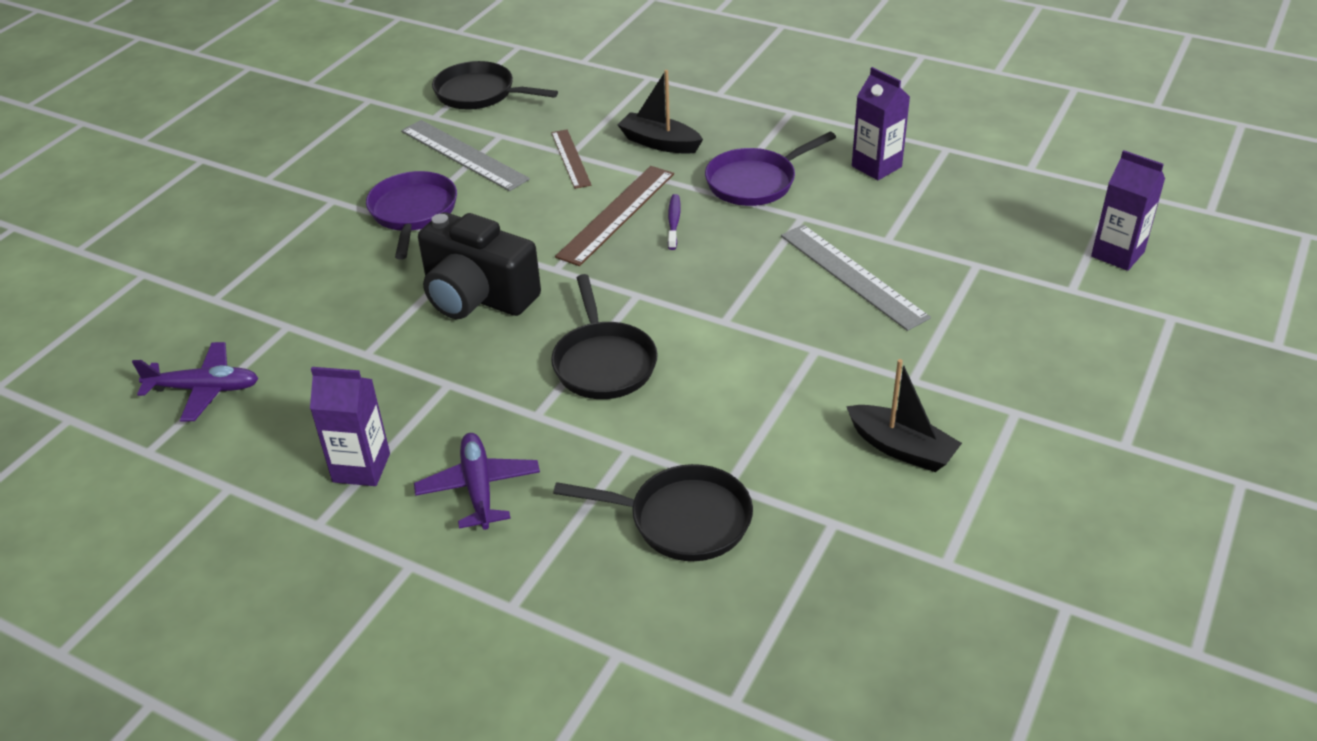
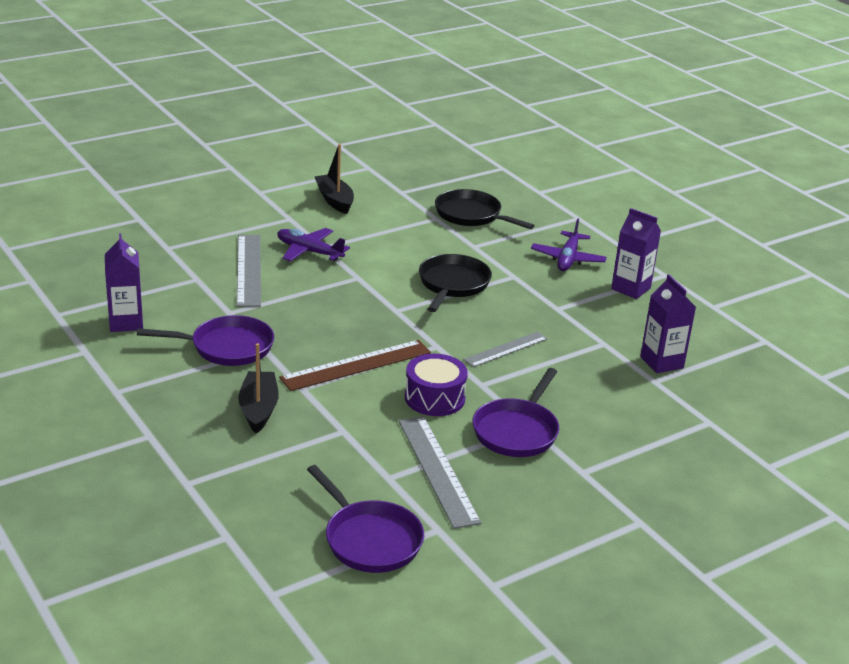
camera: 155 degrees left, 10 degrees down
purple plane [132,342,259,421] -> purple plane moved to [277,228,350,262]
black camera [418,212,541,319] -> grey ruler [464,332,548,367]
black pan [432,61,558,110] -> purple pan [307,465,424,573]
brown ruler [551,130,592,189] -> none
black boat [617,70,703,154] -> black boat turned 150 degrees counterclockwise [238,343,279,434]
purple toothbrush [668,194,681,250] -> none
purple carton [1091,150,1165,271] -> purple carton moved to [640,274,696,373]
none -> purple drum [405,354,468,416]

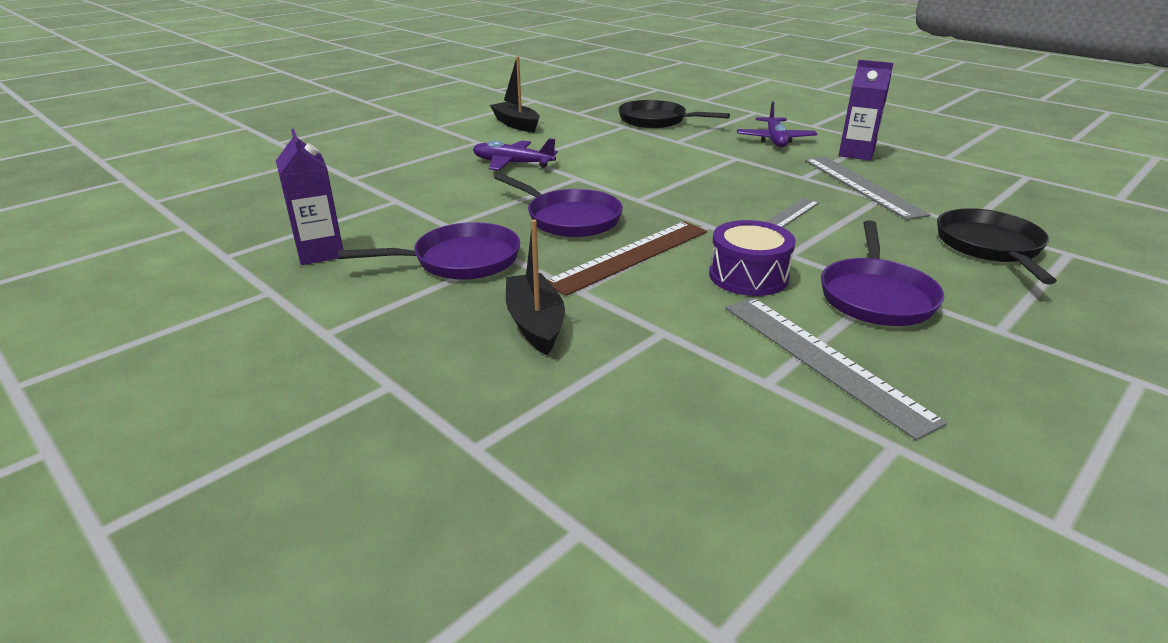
camera: 10 degrees left, 0 degrees up
grey ruler [237,235,261,307] -> grey ruler moved to [805,157,930,220]
purple pan [307,465,424,573] -> purple pan moved to [494,173,623,237]
black pan [419,254,492,312] -> black pan moved to [937,208,1057,284]
purple carton [640,274,696,373] -> none

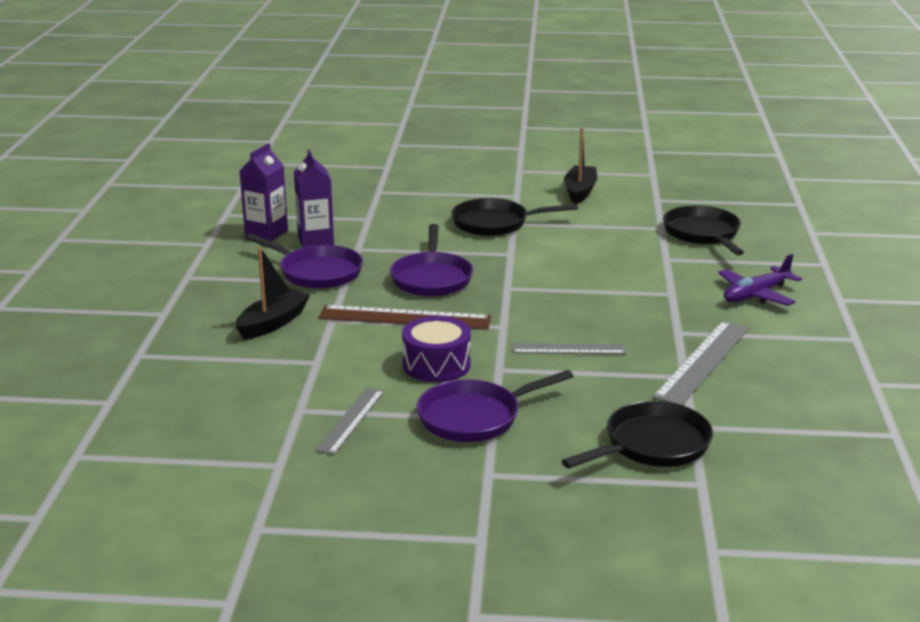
camera: 50 degrees right, 5 degrees down
purple plane [473,139,558,171] -> black pan [451,198,578,236]
grey ruler [725,297,947,440] -> grey ruler [315,388,384,455], size x0.63
purple carton [839,60,893,161] -> purple carton moved to [294,149,334,248]

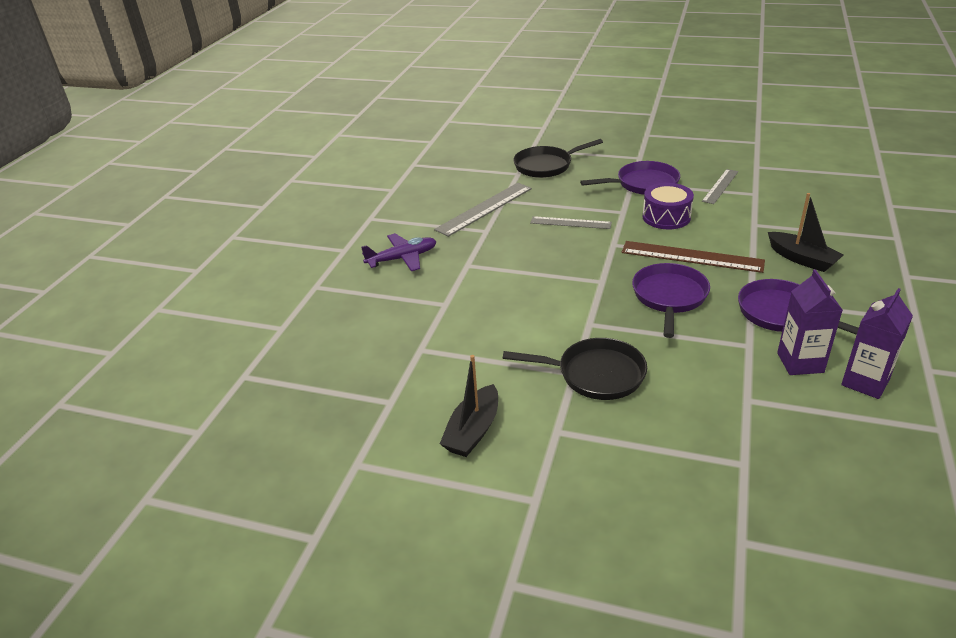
camera: 165 degrees left, 10 degrees up
black boat [236,247,310,340] -> black boat turned 90 degrees counterclockwise [768,193,843,272]
black pan [663,205,744,255] -> none

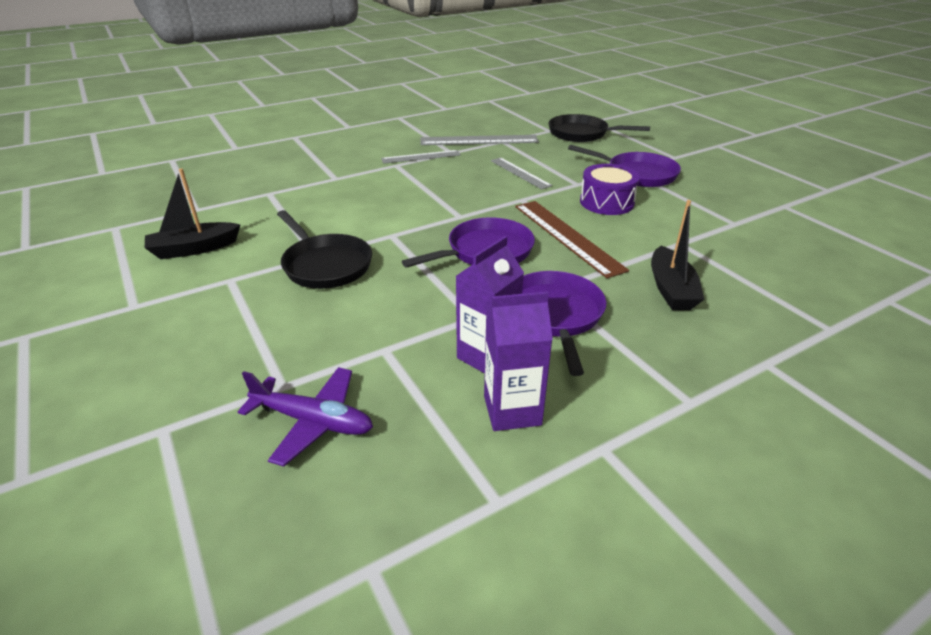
camera: 40 degrees right, 0 degrees up
purple plane [361,233,437,271] -> purple plane moved to [238,367,373,467]
grey ruler [702,169,738,204] -> grey ruler moved to [381,150,461,164]

